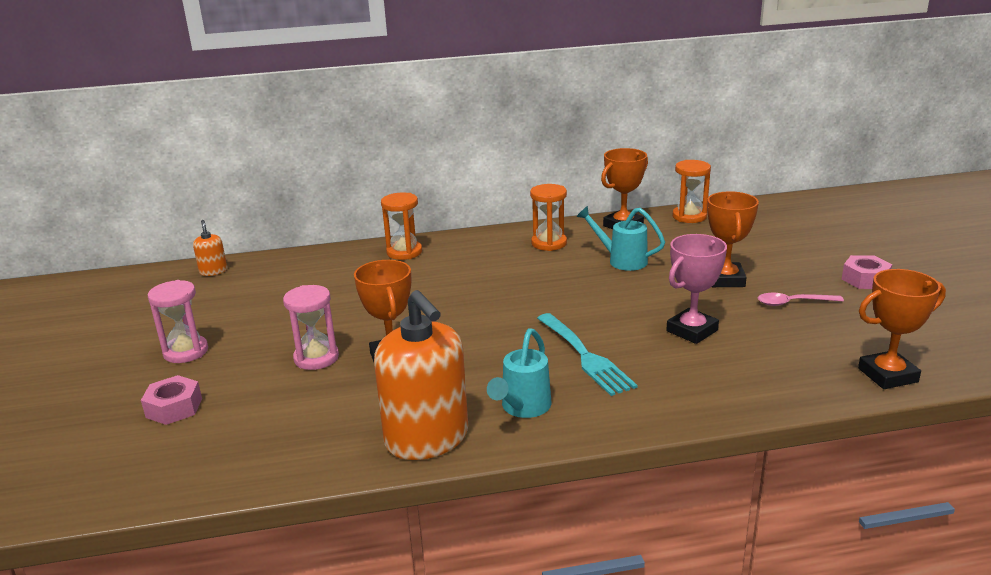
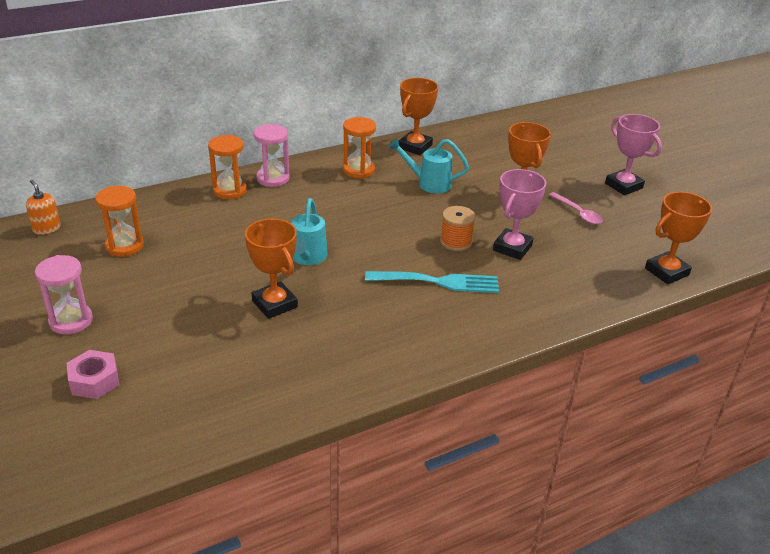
camera: 20 degrees left, 10 degrees up
pink hourglass [283,285,339,370] -> pink hourglass moved to [254,124,290,187]
orange soap dispenser [374,290,468,460] -> none
turquoise watering can [487,328,551,418] -> turquoise watering can moved to [291,198,328,265]
turquoise fork [537,313,638,396] -> turquoise fork turned 45 degrees counterclockwise [365,271,499,293]
orange hourglass [673,160,711,223] -> orange hourglass moved to [95,186,144,257]
pink spoon [758,293,844,306] -> pink spoon turned 105 degrees counterclockwise [549,192,603,224]
pink nut [842,255,892,289] -> pink trophy [605,114,662,195]
none -> orange spool [440,206,476,251]

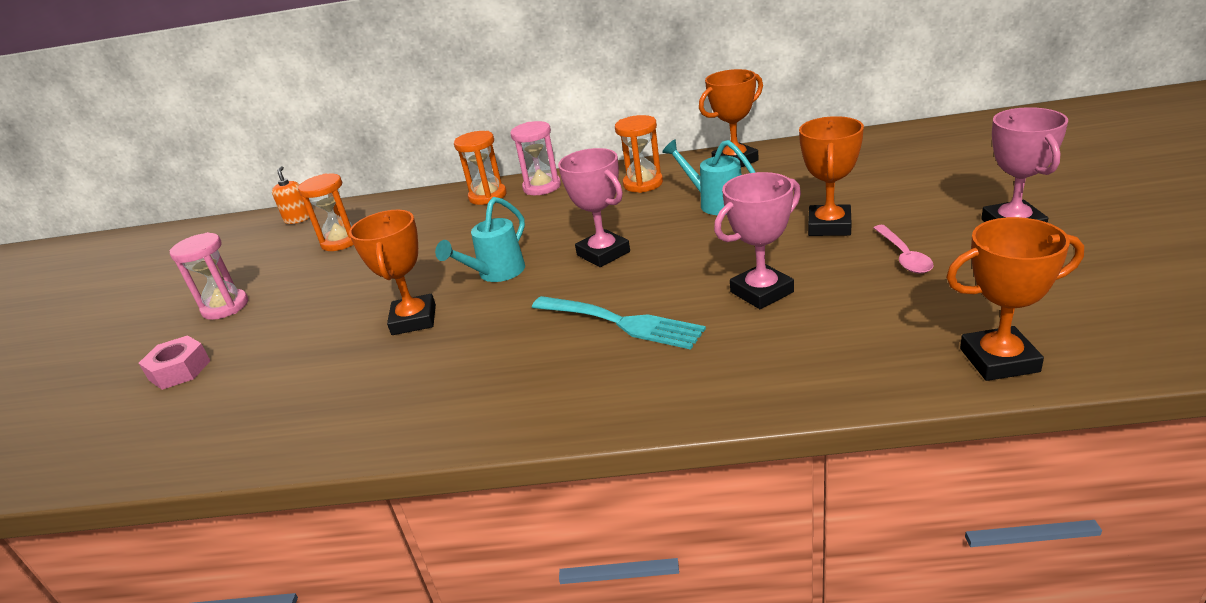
camera: 35 degrees right, 5 degrees down
orange spool [440,206,476,251] -> none
none -> pink trophy [558,148,630,267]

